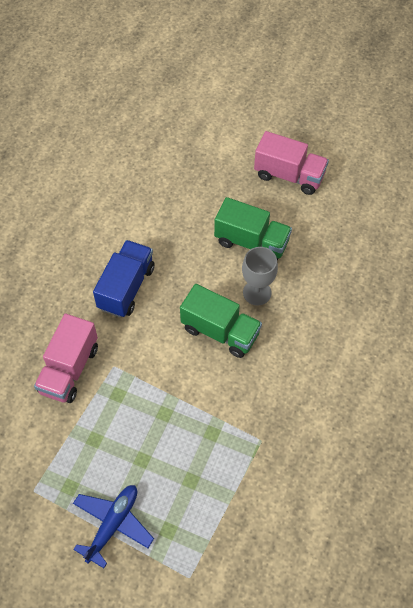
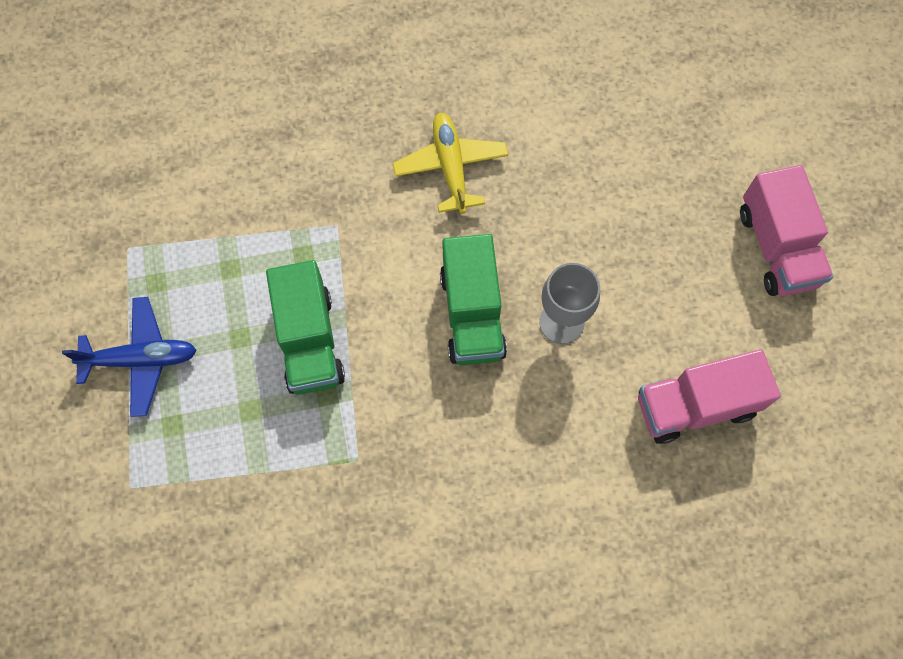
camera: 55 degrees right, 10 degrees up
pink truck [34,314,98,403] -> pink truck moved to [638,349,781,444]
blue truck [93,240,155,318] -> yellow plane [392,113,509,214]
green truck [214,197,292,261] -> green truck moved to [266,260,345,395]

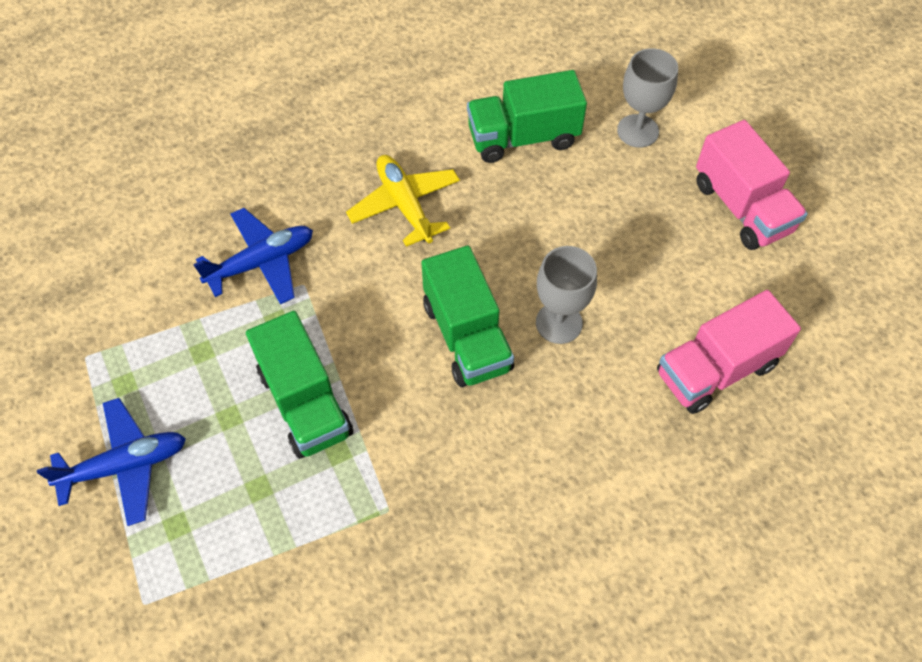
camera: 15 degrees left, 10 degrees down
none -> blue plane [193,208,313,304]
none -> green truck [467,70,587,163]
none -> grey goblet [617,48,678,148]

